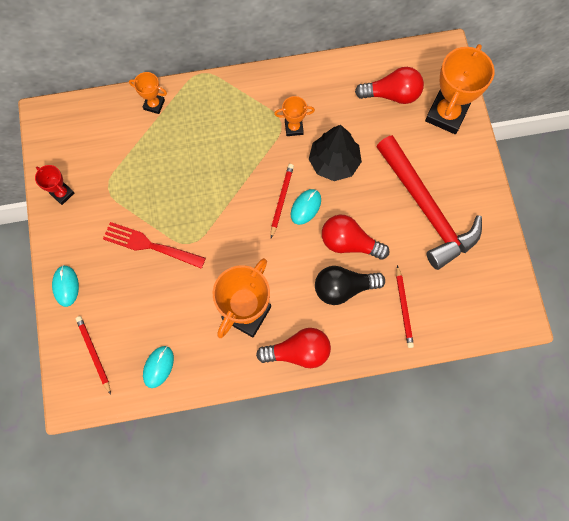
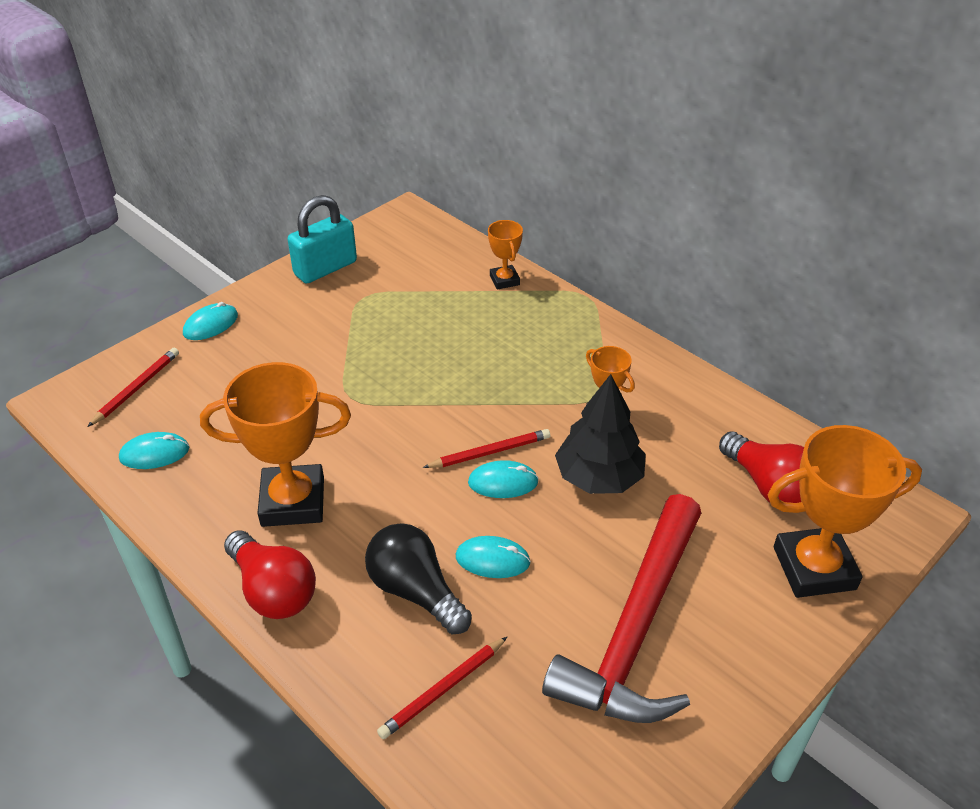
camera: 55 degrees right, 30 degrees down
red trophy [35,165,74,205] -> turquoise padlock [288,195,357,284]
red fork [103,222,206,269] -> none
red light bulb [322,215,390,260] -> turquoise mouse [456,536,531,578]

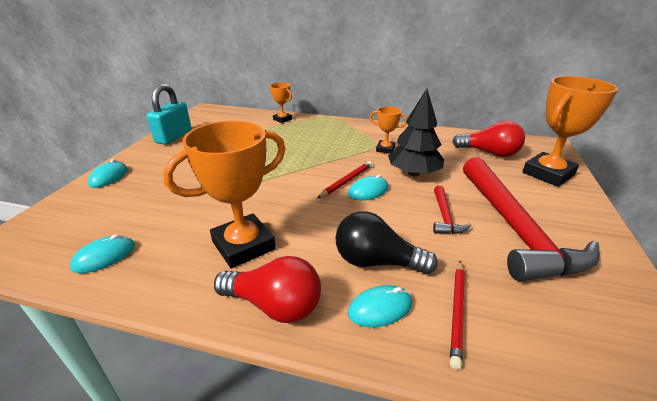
camera: 30 degrees left, 10 degrees down
red pencil [87,348,179,427] -> none
turquoise mouse [456,536,531,578] -> turquoise mouse moved to [348,285,412,327]
none -> red hammer [433,186,471,234]

